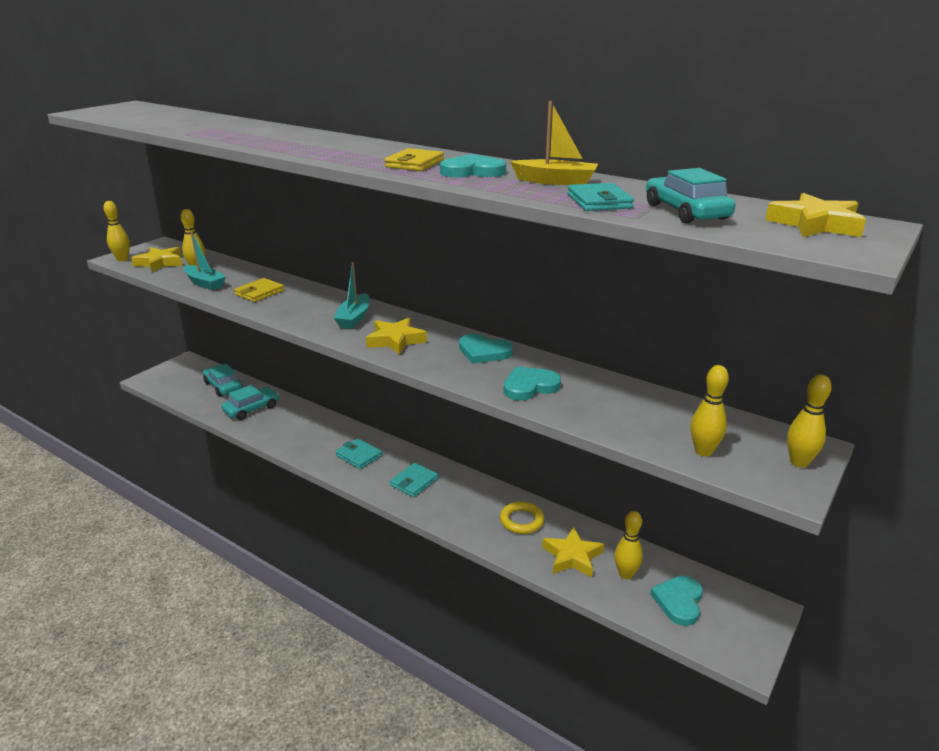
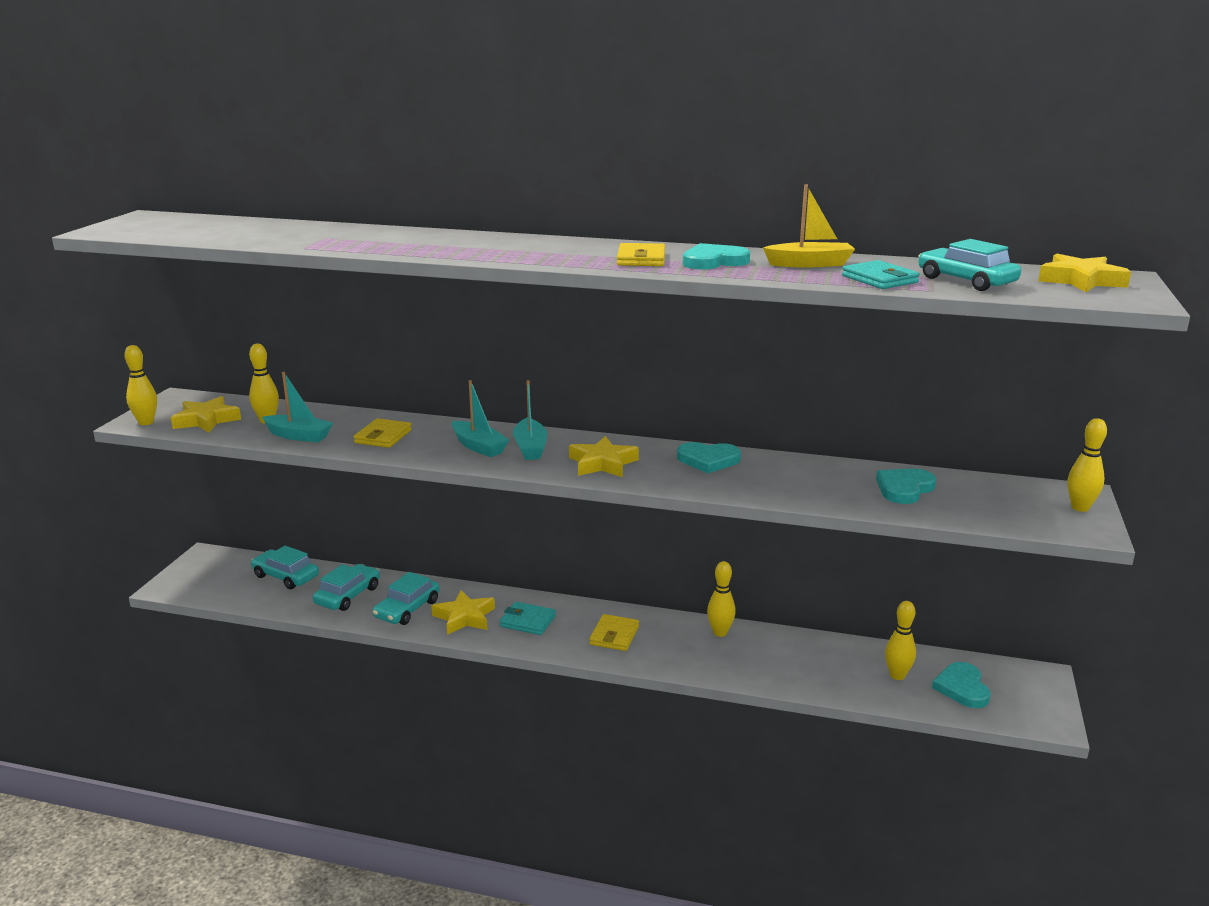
camera: 20 degrees left, 5 degrees down
turquoise wallet [390,463,439,497] -> yellow wallet [589,614,639,651]
yellow ring [500,501,545,534] -> none
turquoise heart [503,366,561,401] -> turquoise heart moved to [876,469,936,504]
yellow star [542,527,604,577] -> yellow star moved to [431,590,495,635]
yellow bowling pin [691,365,729,457] -> yellow bowling pin moved to [707,561,736,637]
none -> turquoise car [373,572,440,625]
none -> turquoise boat [452,380,509,457]

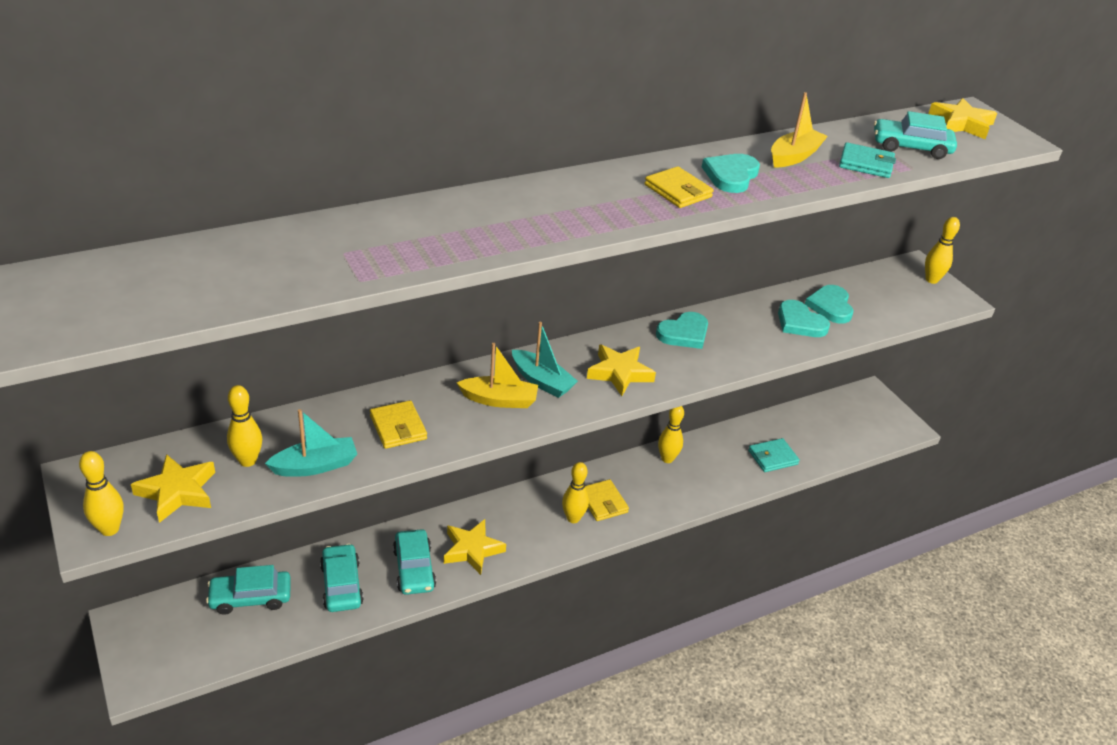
camera: 45 degrees left, 15 degrees up
turquoise boat [452,380,509,457] -> yellow boat [457,343,538,408]
turquoise wallet [500,602,556,635] -> turquoise wallet moved to [748,438,800,472]
yellow bowling pin [885,601,916,680] -> yellow bowling pin moved to [562,462,589,523]
turquoise heart [932,662,991,708] -> turquoise heart moved to [778,300,830,337]

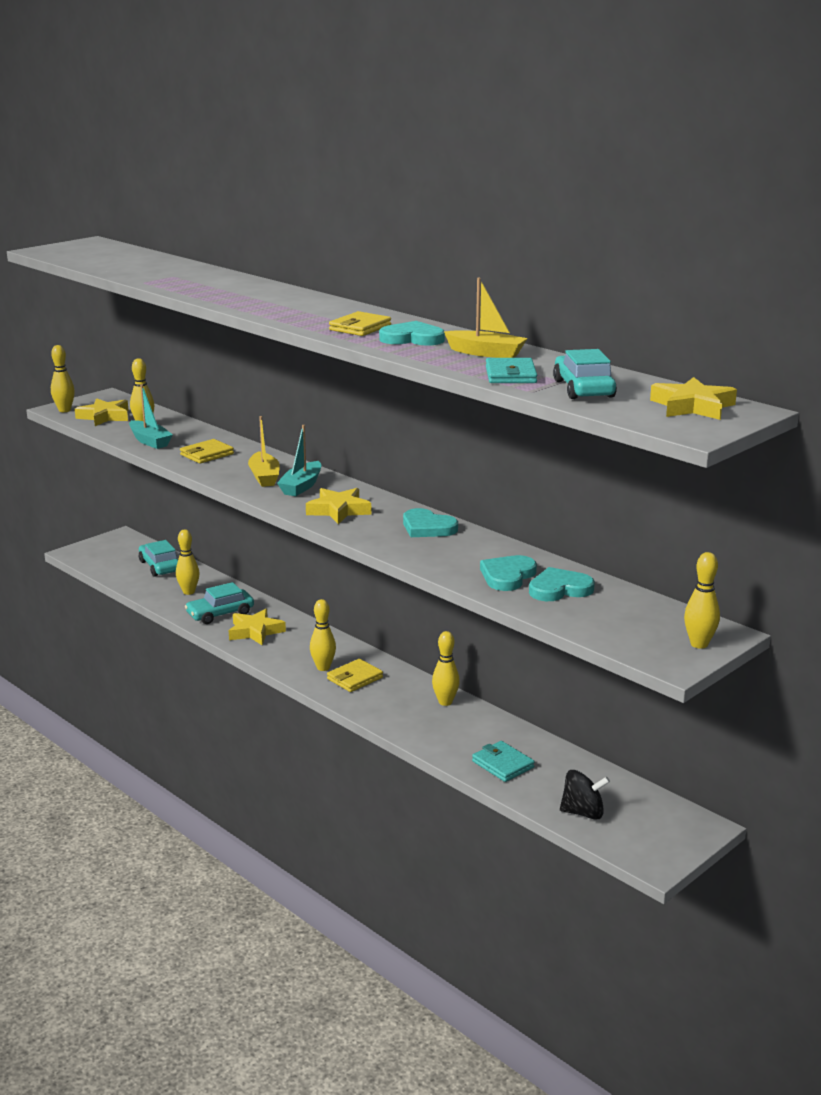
camera: 75 degrees right, 15 degrees down
turquoise car [320,544,364,612] -> yellow bowling pin [176,530,199,595]
none -> black spinning top [560,770,610,820]

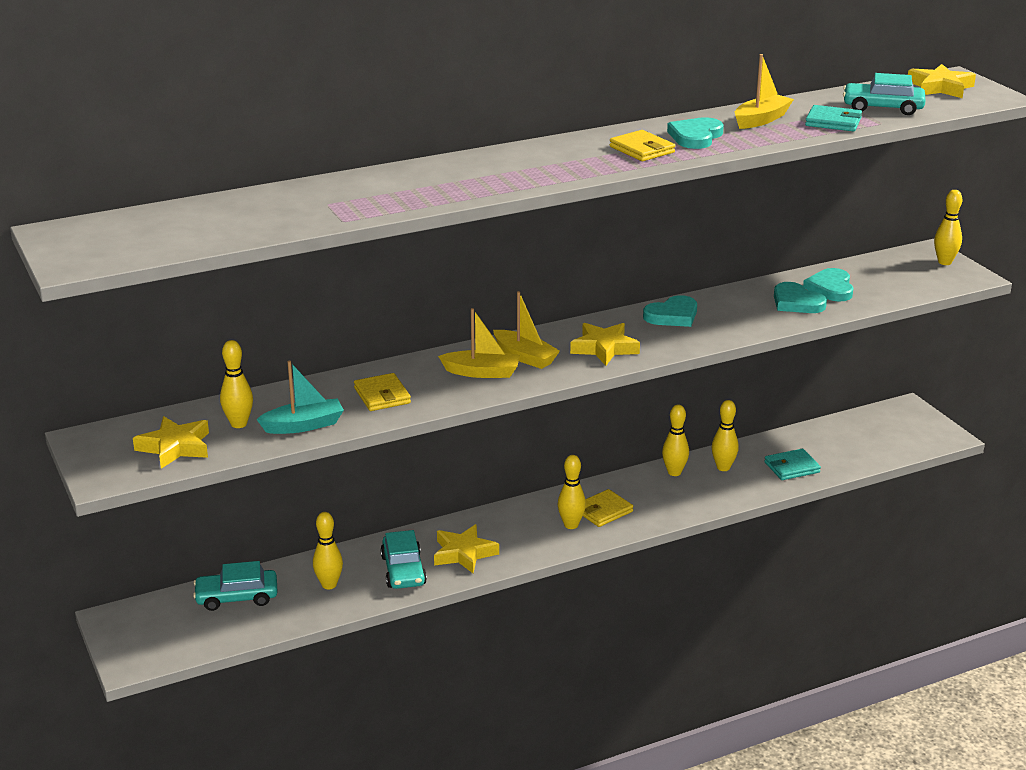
camera: 70 degrees left, 5 degrees up
yellow bowling pin [51,345,75,412] -> yellow bowling pin moved to [712,400,739,471]
turquoise boat [277,425,321,496] -> yellow boat [493,291,560,369]
yellow wallet [327,659,383,692] -> yellow wallet turned 75 degrees clockwise [583,489,633,527]
black spinning top [560,770,610,820] -> none

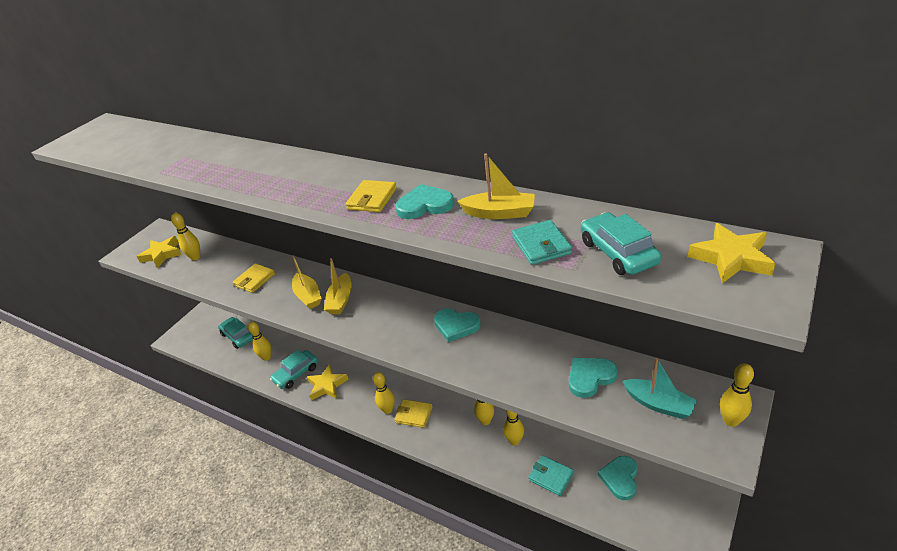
camera: 60 degrees right, 10 degrees up
turquoise boat [256,361,344,434] -> turquoise boat moved to [622,358,697,419]
yellow star [570,323,640,366] -> none
turquoise heart [774,282,827,313] -> turquoise heart moved to [598,456,638,500]

